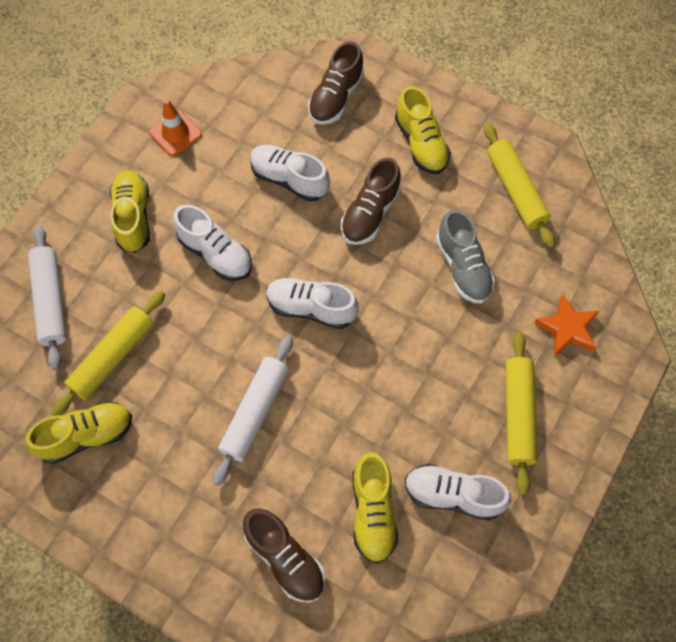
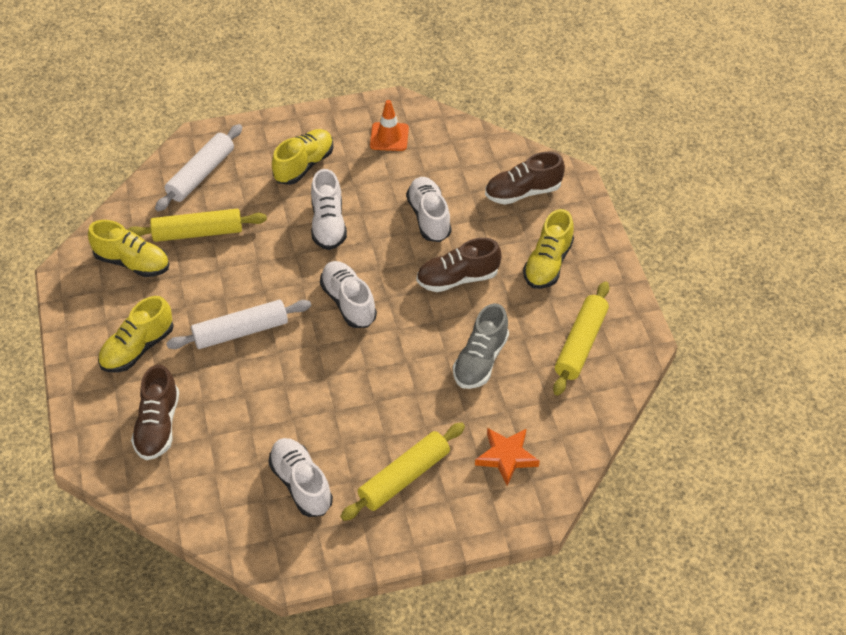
camera: 45 degrees right, 15 degrees down
yellow shoe [353,452,398,564] -> yellow shoe moved to [98,296,174,373]

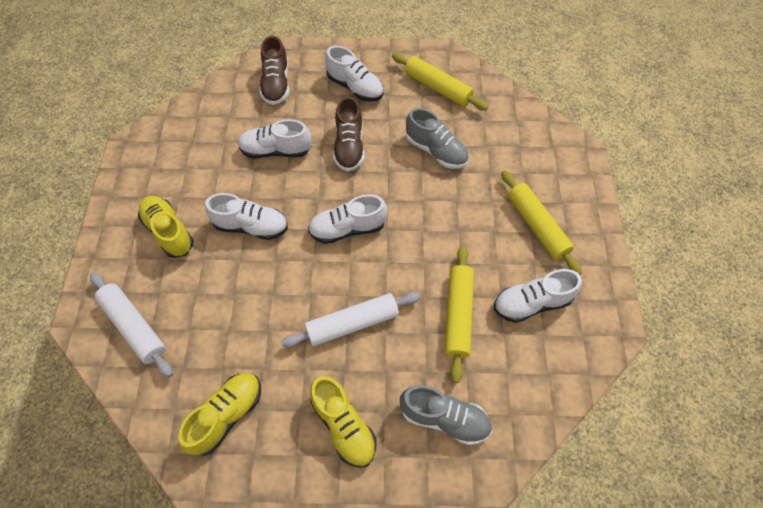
camera: 75 degrees left, 10 degrees up
yellow rolling pin [127,209,267,242] -> yellow rolling pin moved to [445,246,474,383]
brown shoe [131,365,179,460] -> grey shoe [400,385,492,445]
white rolling pin [166,300,311,349] -> white rolling pin turned 75 degrees clockwise [281,292,421,348]
orange traffic cone [370,100,409,151] -> none
orange star [475,428,540,486] -> none
yellow shoe [523,209,574,289] -> white shoe [325,46,383,102]

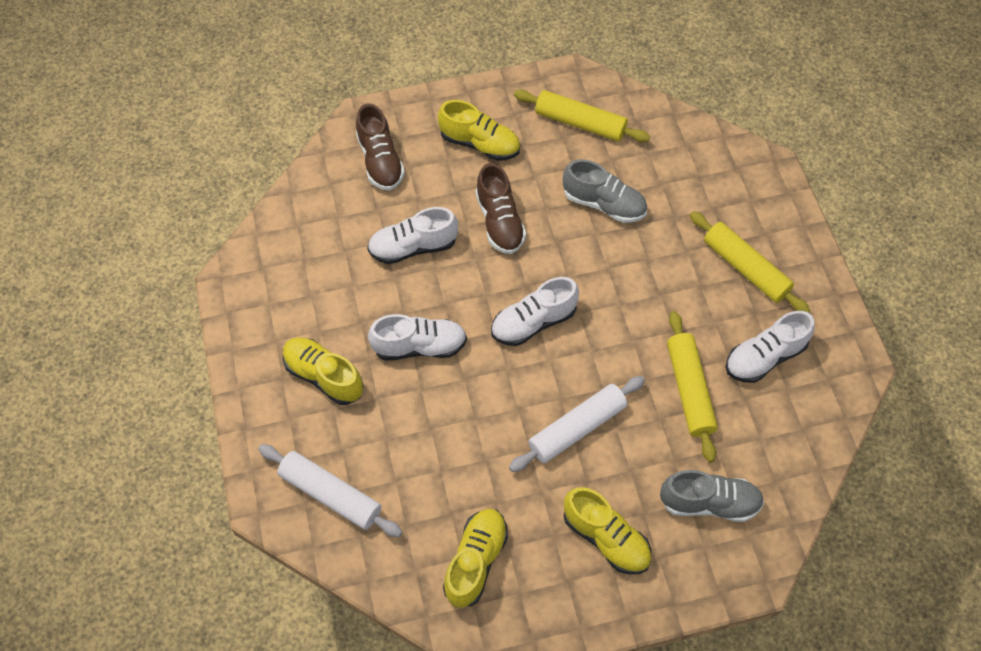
camera: 15 degrees left, 0 degrees up
white shoe [325,46,383,102] -> yellow shoe [438,100,520,161]

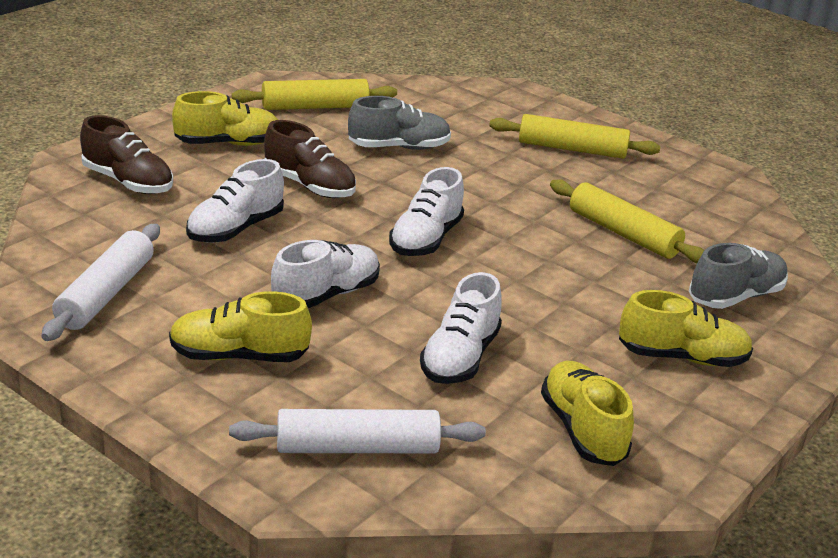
camera: 40 degrees left, 30 degrees down
white rolling pin [509,376,645,472] -> white rolling pin moved to [41,224,160,341]
white shoe [726,311,815,383] -> white shoe moved to [420,272,502,384]

